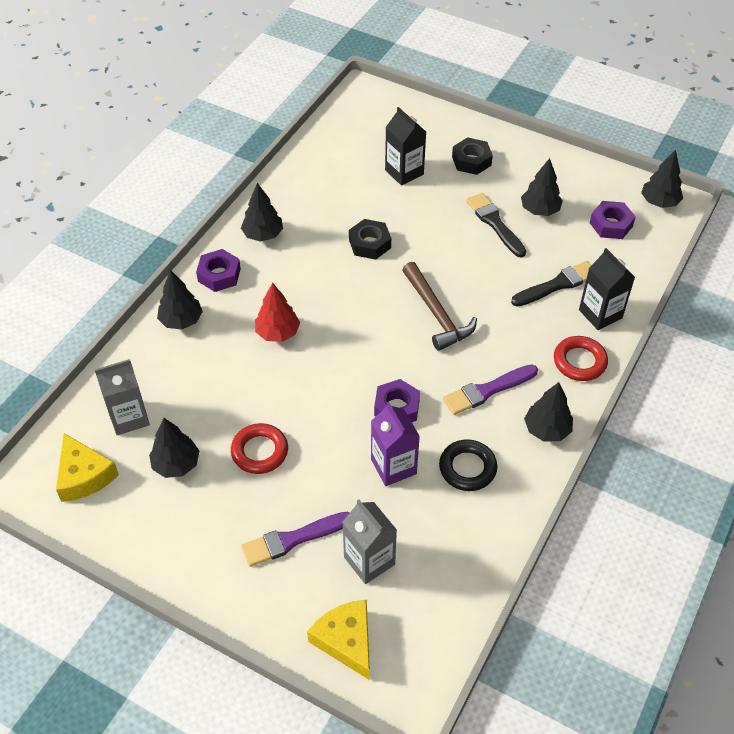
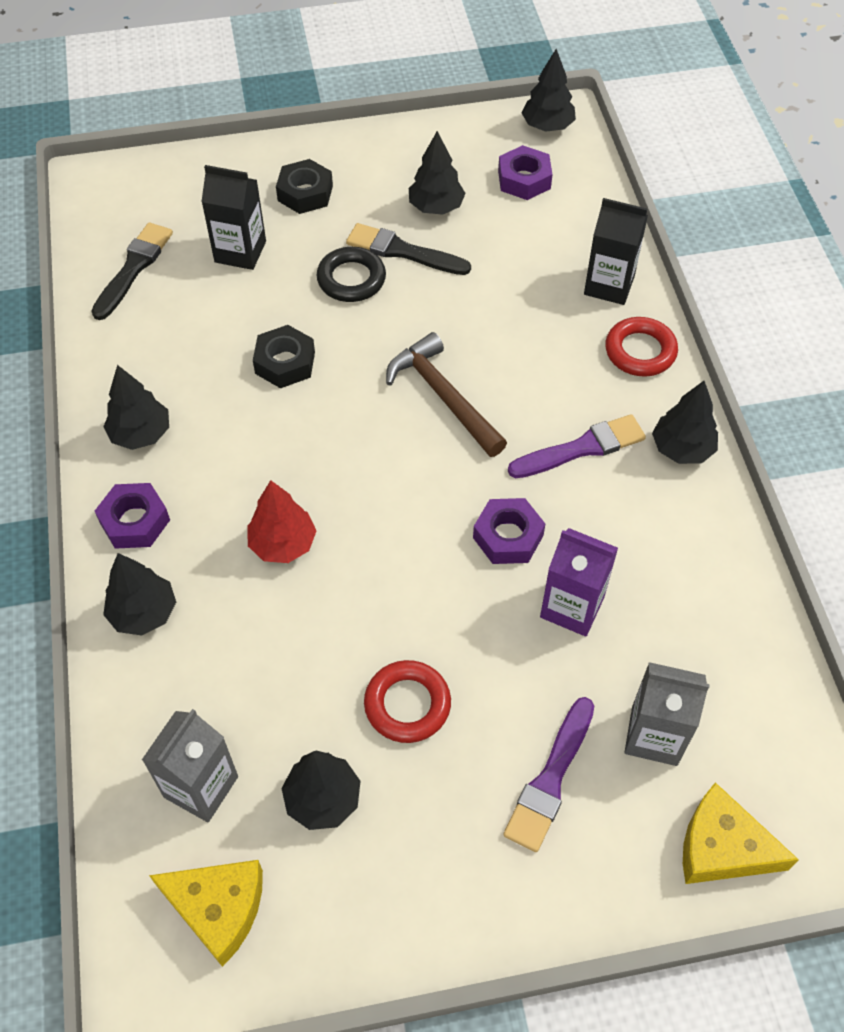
camera: 40 degrees left, 5 degrees up
brown hammer [402,262,477,351] -> brown hammer turned 150 degrees counterclockwise [386,332,507,457]
black ring [439,439,497,491] -> black ring moved to [316,247,386,302]
purple brush [443,365,538,415] -> purple brush turned 135 degrees counterclockwise [508,414,646,478]
black brush [511,261,591,307] -> black brush moved to [91,223,173,320]

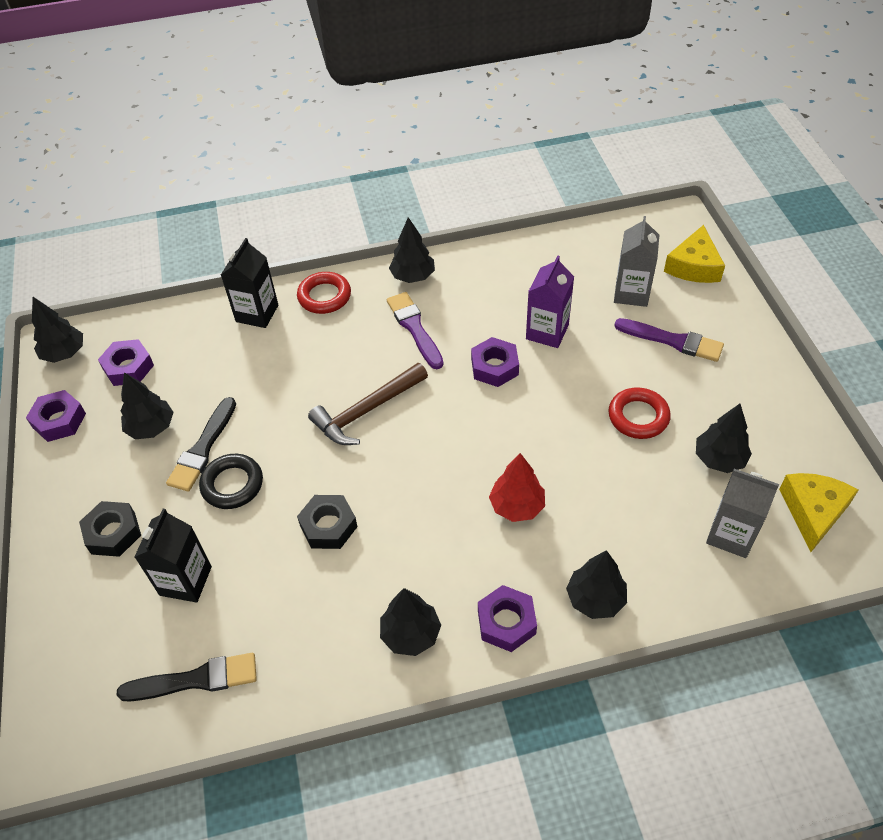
camera: 90 degrees left, 5 degrees down
black brush [91,223,173,320] -> black brush turned 150 degrees clockwise [117,653,257,702]
none -> purple nut [26,390,86,442]

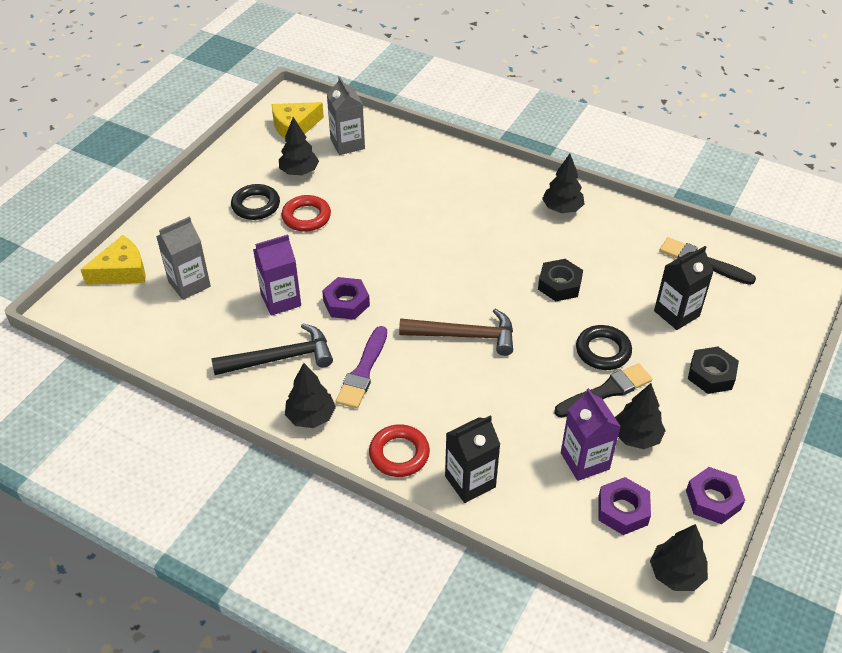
camera: 140 degrees left, 5 degrees down
purple nut [478,585,537,652] -> none
red tree [489,453,545,522] -> none
black tree [566,550,627,619] -> none
purple brush [614,318,724,362] -> none
none -> black hammer [211,324,333,375]
none -> black ring [231,184,280,220]
none -> purple carton [561,388,621,481]

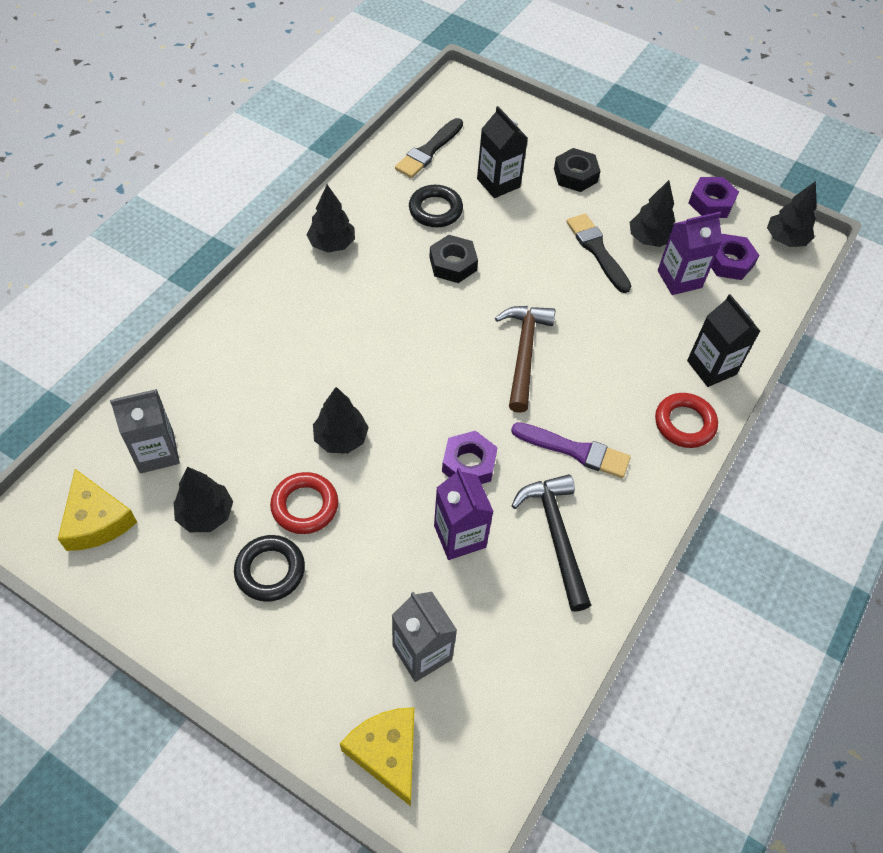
camera: 90 degrees left, 10 degrees up
black tree [285,363,336,428] -> black tree moved to [313,387,369,454]
black ring [576,325,632,370] -> black ring moved to [409,185,463,227]

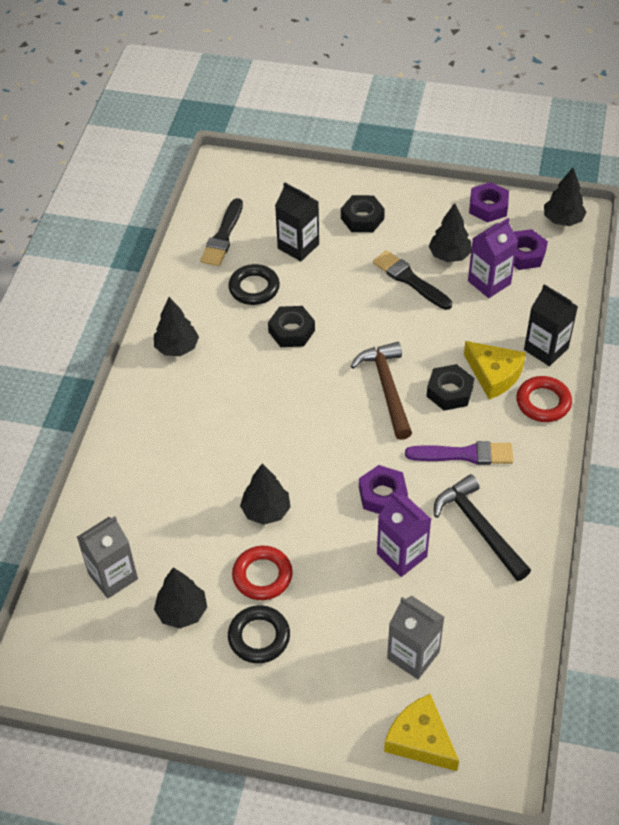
camera: 15 degrees left, 5 degrees down
yellow cheese [58,469,137,551] -> yellow cheese moved to [464,341,526,399]
none -> black nut [426,364,474,411]

